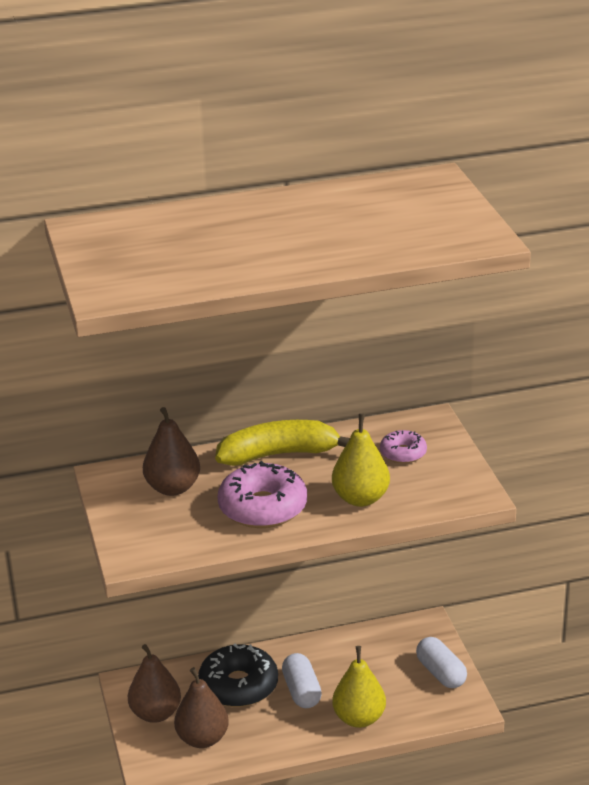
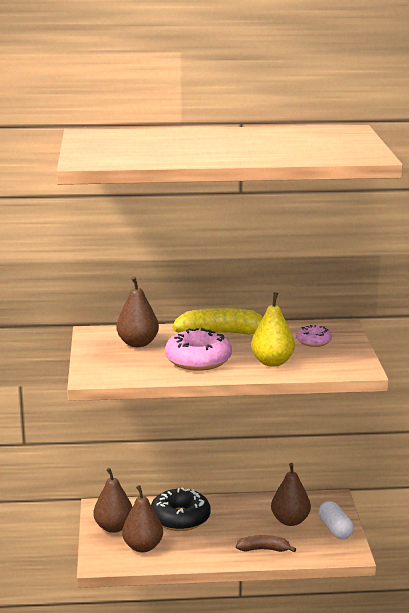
camera: 10 degrees right, 10 degrees down
white capsule [282,653,322,708] -> none
yellow pear [332,646,386,728] -> brown banana [236,535,296,552]
none -> brown pear [271,463,311,526]

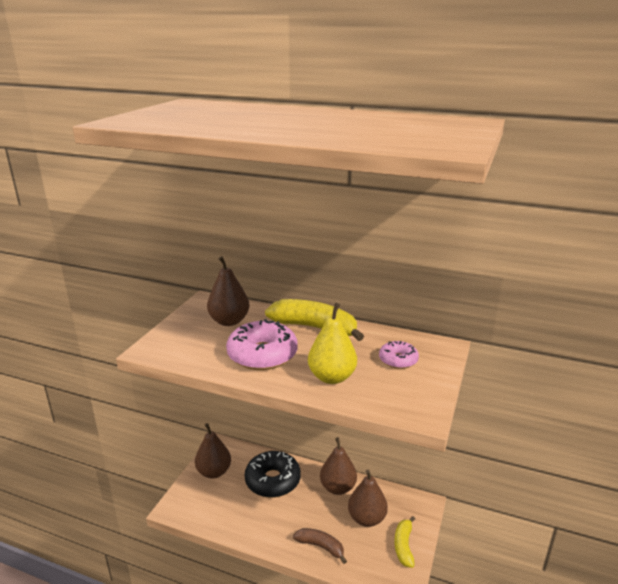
camera: 25 degrees right, 5 degrees up
brown pear [122,485,163,552] -> brown pear moved to [320,437,357,495]
white capsule [318,501,354,539] -> yellow banana [394,516,415,568]

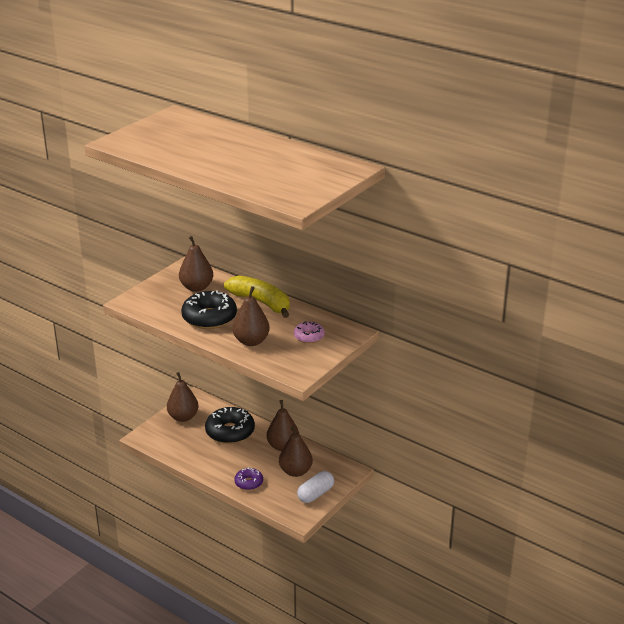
camera: 15 degrees right, 5 degrees up
pink donut [226,319,298,370] -> black donut [181,290,237,329]
brown banana [293,528,347,564] -> purple donut [234,468,263,490]
yellow pear [308,303,357,384] -> brown pear [232,286,270,346]
yellow banana [394,516,415,568] -> white capsule [297,471,334,503]

